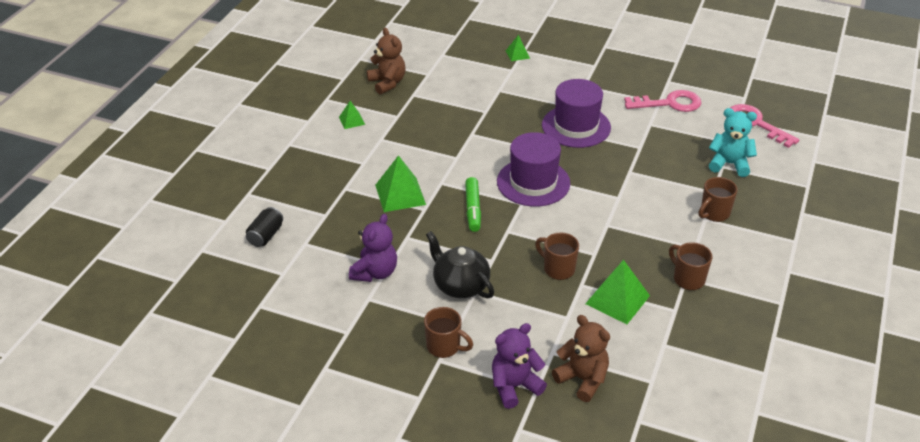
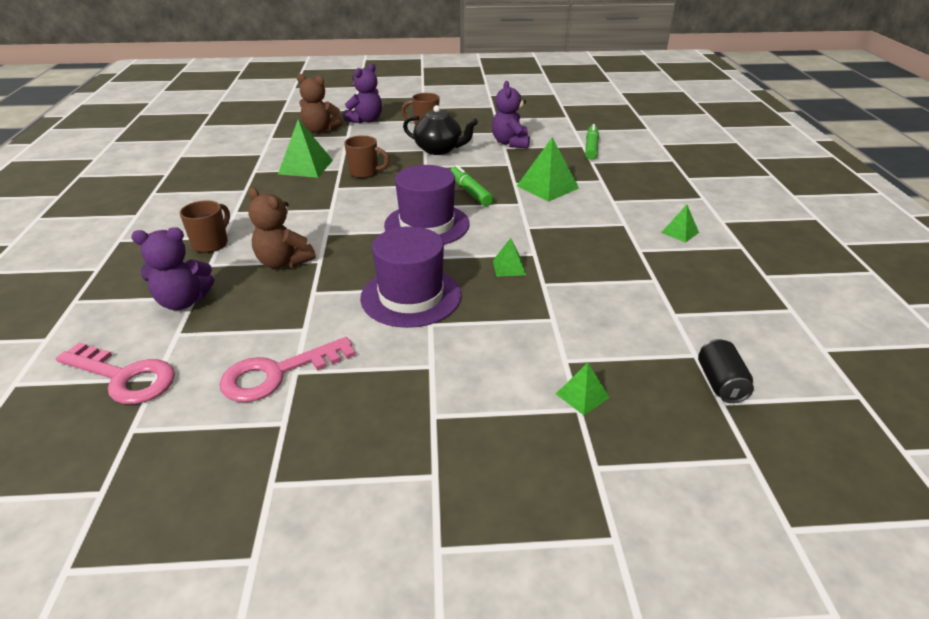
camera: 155 degrees right, 5 degrees down
black can [246,207,283,247] -> black can moved to [698,339,754,403]
brown teddy bear [367,28,405,94] -> brown teddy bear moved to [248,187,316,268]
brown mug [669,242,712,290] -> none
turquoise teddy bear [709,108,757,177] -> purple teddy bear [131,227,214,310]
none -> green pyramid [493,238,526,277]
none -> green marker [585,124,599,160]

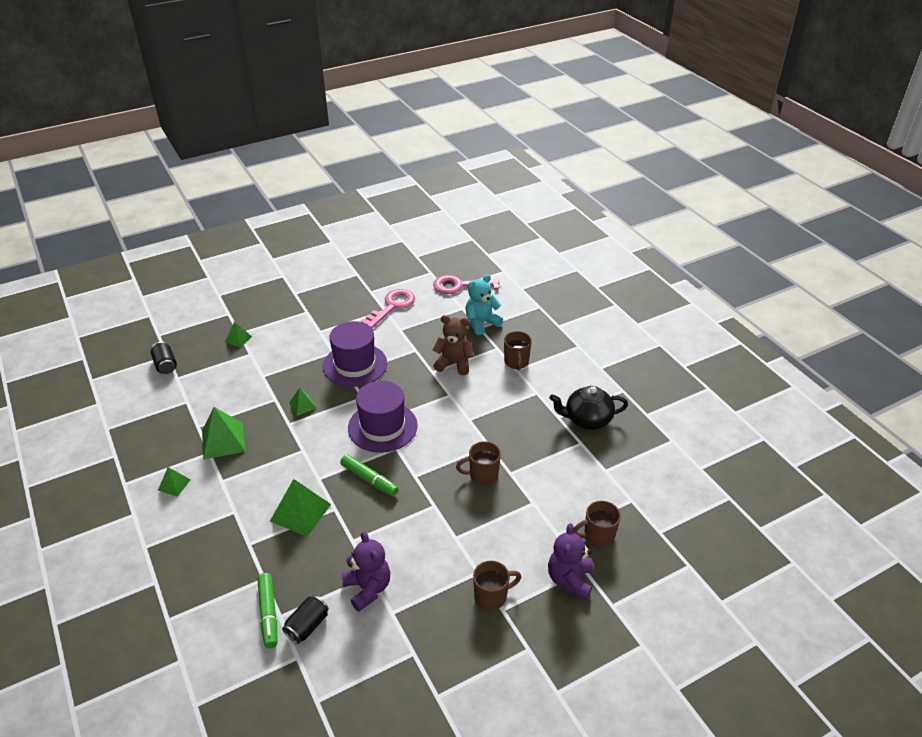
camera: 155 degrees right, 5 degrees up
purple teddy bear [131,227,214,310] -> turquoise teddy bear [465,275,503,335]
green pyramid [278,119,333,178] -> green pyramid moved to [202,407,246,460]
brown teddy bear [297,74,343,133] -> brown mug [573,501,621,547]
black teapot [403,105,478,155] -> black teapot moved to [549,386,628,430]
none -> black can [282,595,328,644]

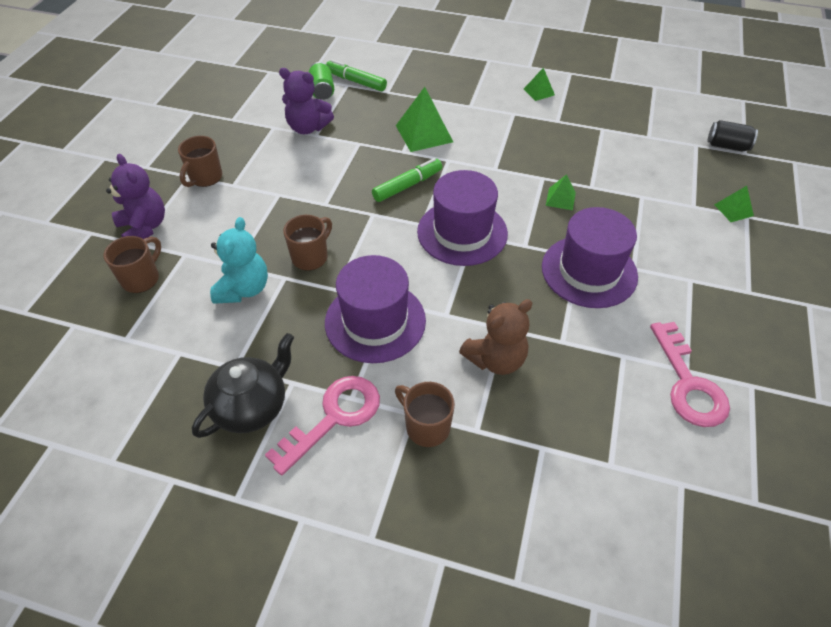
camera: 135 degrees right, 10 degrees up
green pyramid [202,407,246,460] -> none
black can [282,595,328,644] -> green can [309,62,334,100]
green marker [340,454,398,496] -> green marker turned 150 degrees clockwise [372,158,442,202]
pink key [433,275,499,294] -> pink key moved to [265,376,380,476]
turquoise teddy bear [465,275,503,335] -> turquoise teddy bear moved to [210,217,268,304]
none -> purple hat [325,255,426,363]

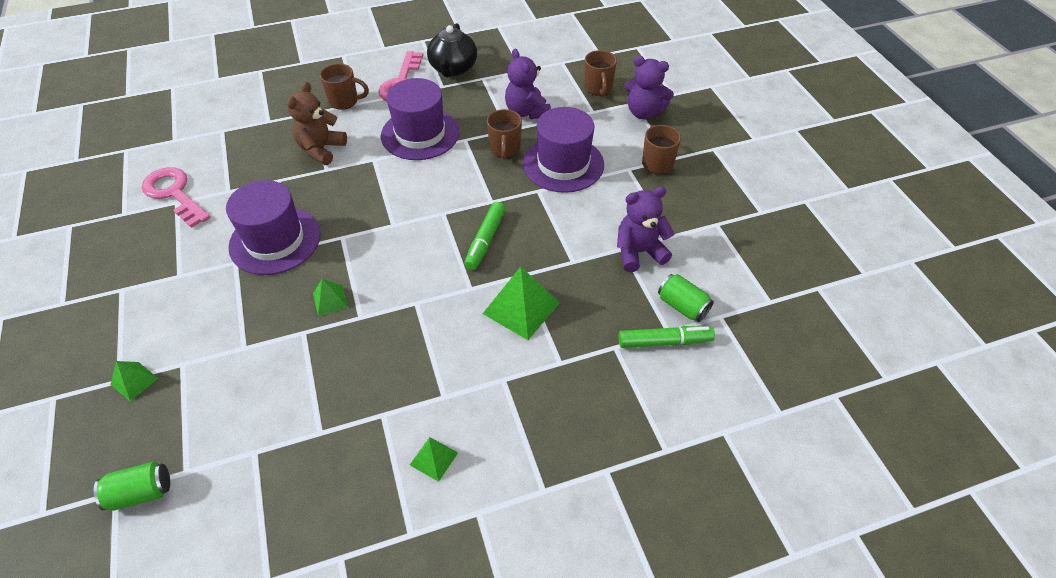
camera: 145 degrees right, 0 degrees up
turquoise teddy bear [210,217,268,304] -> purple teddy bear [505,49,551,119]
purple hat [417,170,508,266] -> purple hat moved to [523,107,604,193]
black can [708,120,758,152] -> green can [94,461,170,511]

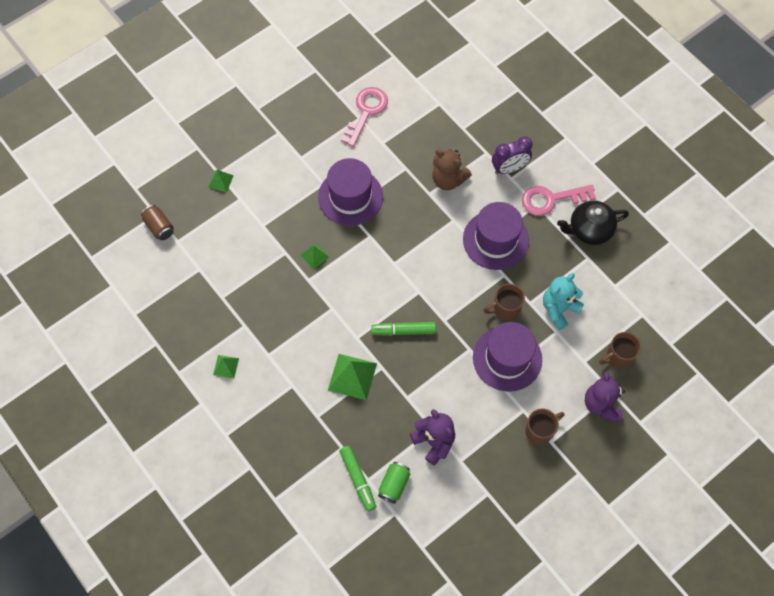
camera: 70 degrees right, 15 degrees up
green can [94,461,170,511] -> brown can [141,205,173,240]
brown teddy bear [287,82,347,165] -> brown teddy bear turned 150 degrees counterclockwise [432,149,472,190]
brown mug [320,64,369,110] -> purple clock [492,136,533,174]
purple teddy bear [505,49,551,119] -> turquoise teddy bear [543,273,584,330]

